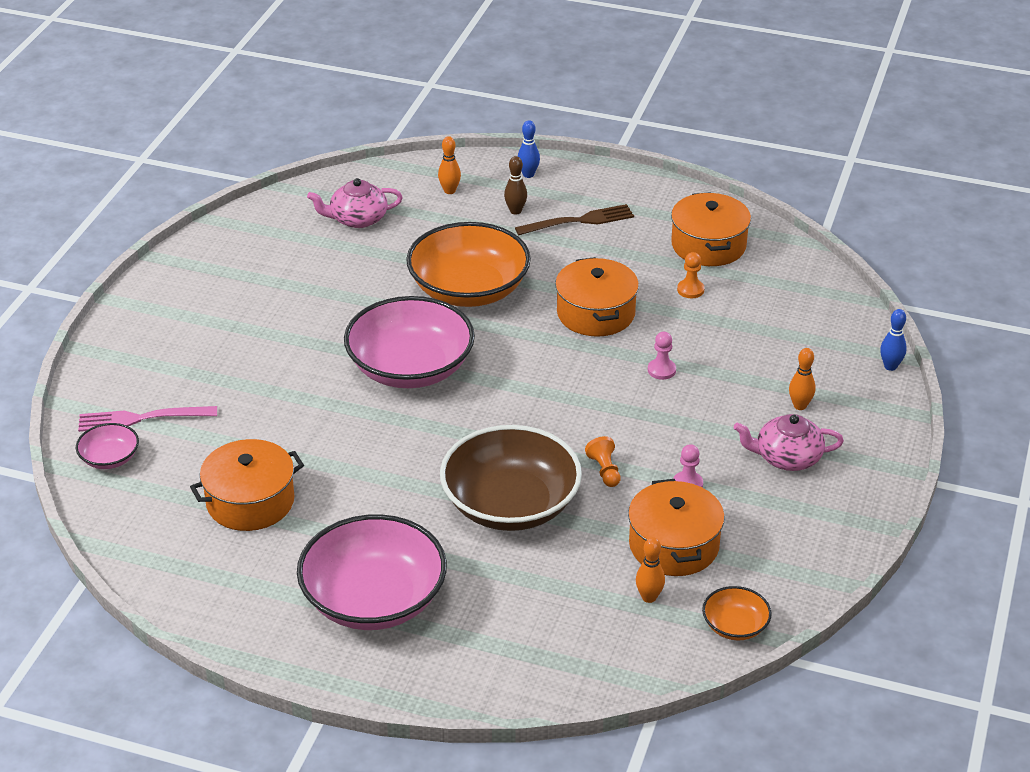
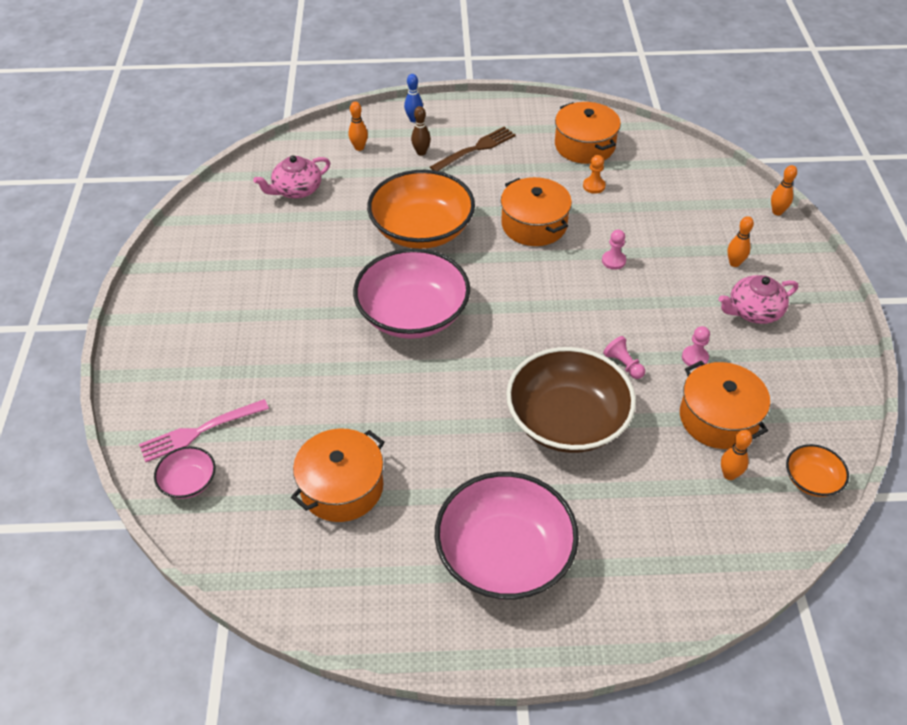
camera: 20 degrees left, 10 degrees up
orange pawn [585,436,621,487] -> pink pawn [603,336,645,379]
blue bowling pin [880,309,907,371] -> orange bowling pin [771,165,797,216]

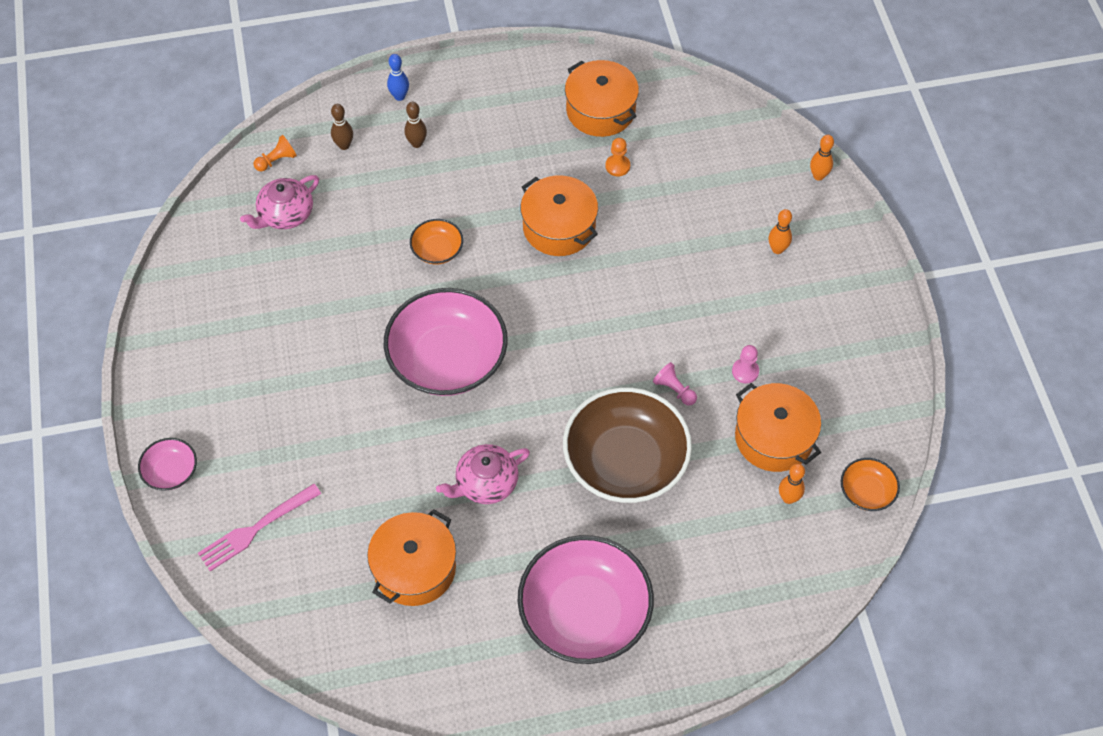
camera: 10 degrees left, 10 degrees up
pink bowl [154,446,215,499] -> pink bowl moved to [138,438,197,491]
orange bowling pin [349,102,368,151] -> brown bowling pin [331,104,353,150]
orange bowl [367,170,475,249] -> orange bowl [410,219,463,265], size x0.46
brown fork [430,127,516,171] -> none
pink pawn [602,229,626,270] -> none
pink teapot [719,275,798,324] -> pink teapot moved to [436,444,530,504]
none -> orange pawn [254,135,297,171]

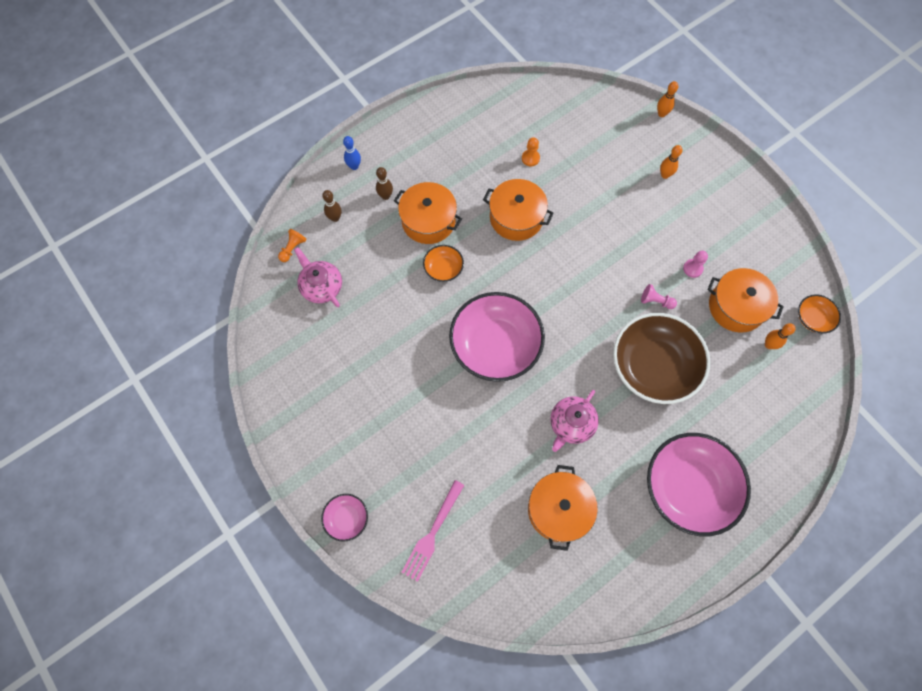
camera: 25 degrees left, 10 degrees up
pink teapot [240,175,319,229] -> pink teapot turned 120 degrees clockwise [294,247,342,307]
orange pot [565,60,639,137] -> orange pot moved to [394,182,462,244]

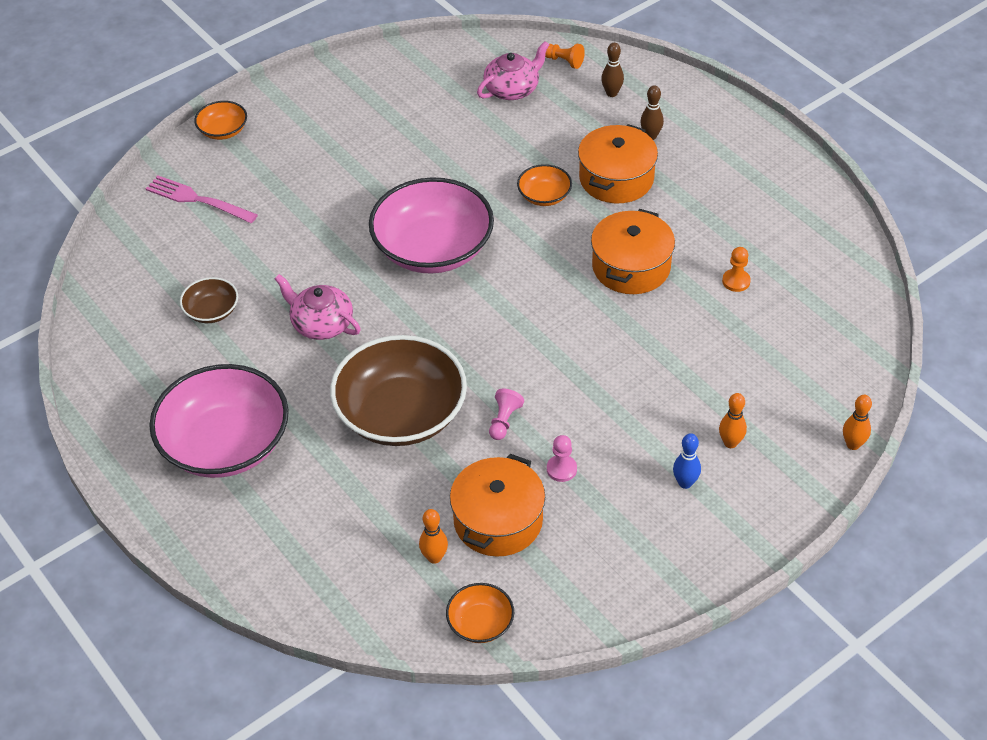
camera: 90 degrees right, 20 degrees down
pink bowl [321,494,368,542] -> orange bowl [194,101,247,140]
blue bowling pin [343,136,361,170] -> blue bowling pin moved to [673,433,701,489]
orange pot [528,465,598,551] -> brown bowl [180,277,238,323]

